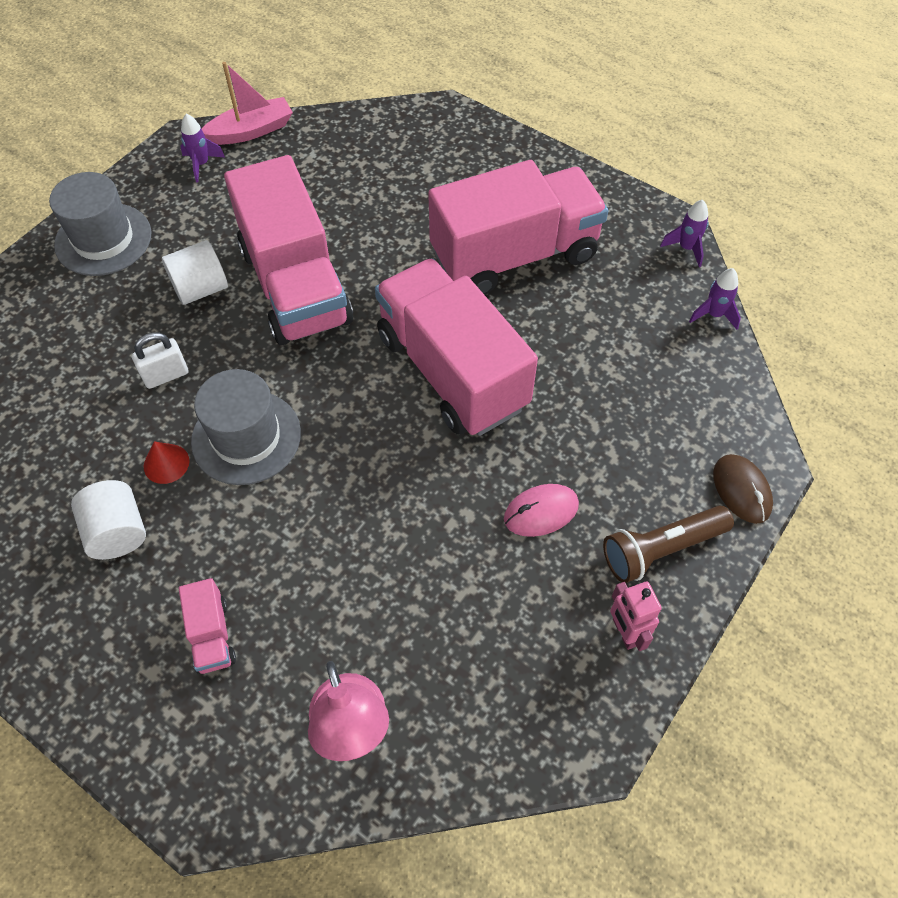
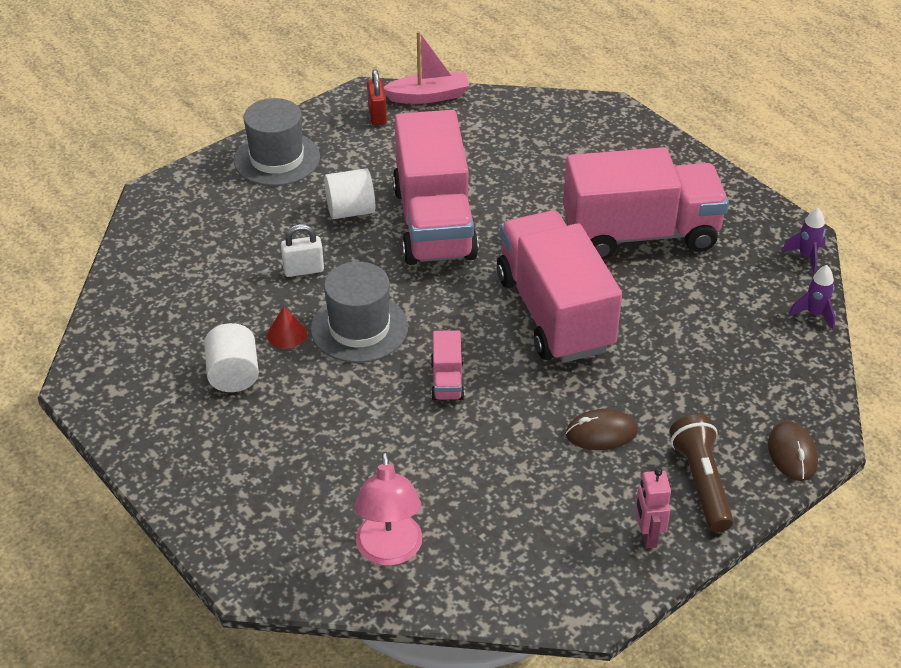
camera: 15 degrees right, 15 degrees down
pink truck [179,578,236,674] -> pink truck moved to [431,330,465,401]
purple rocket [180,114,225,182] -> red padlock [367,69,387,125]
pink mouse [504,484,579,537] -> brown mouse [566,409,637,450]
brown flashlight [603,505,734,583] -> brown flashlight turned 90 degrees clockwise [669,414,734,532]

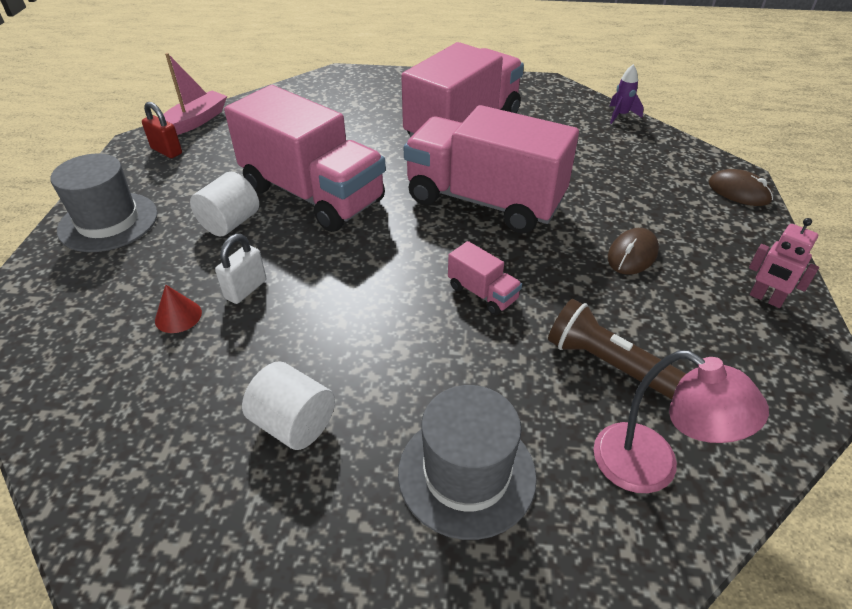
camera: 45 degrees left, 0 degrees up
red cone [267,307,307,349] -> red cone moved to [155,285,202,333]
grey hat [311,262,408,363] -> grey hat moved to [398,385,537,540]
brown flashlight [669,414,734,532] -> brown flashlight moved to [548,299,686,399]
purple rocket [782,208,826,274] -> none

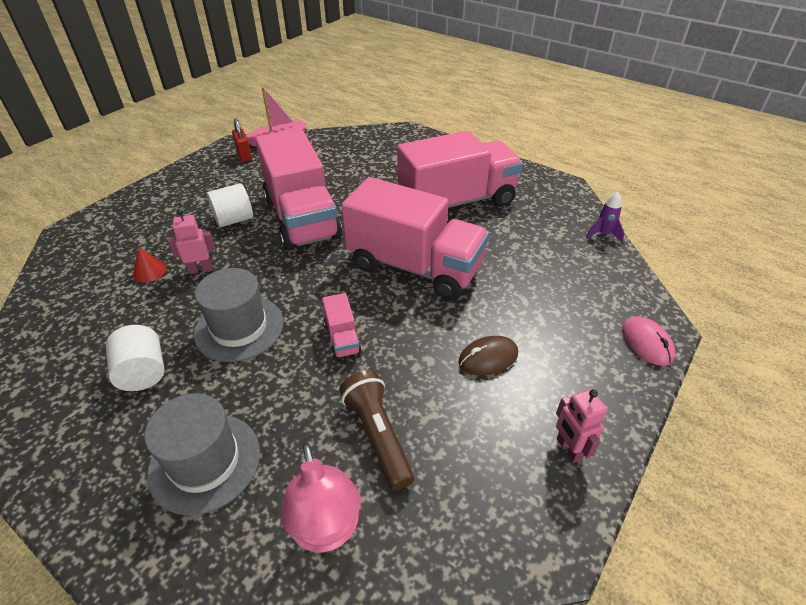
camera: 30 degrees right, 0 degrees up
grey hat [50,154,158,252] -> grey hat moved to [194,268,284,362]
white padlock [215,234,266,304] -> pink robot [168,209,215,274]
pink truck [404,105,579,233] -> pink truck turned 150 degrees clockwise [341,177,489,300]
brown mouse [708,169,773,206] -> pink mouse [622,316,675,366]

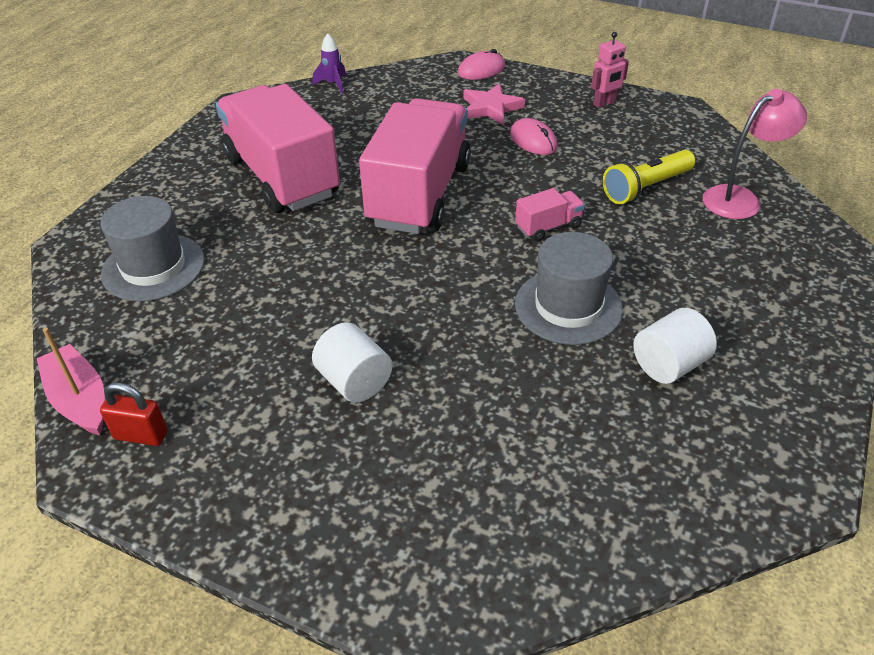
camera: 100 degrees left, 0 degrees up
red cone [133,248,167,282] -> none
grey hat [144,393,260,516] -> grey hat moved to [101,196,205,301]
pink robot [168,209,215,274] -> none
red padlock [232,119,252,162] -> red padlock turned 45 degrees clockwise [100,382,168,446]
pink truck [255,128,342,251] -> none
brown flashlight [340,370,414,491] -> yellow flashlight [603,150,695,204]
brown mouse [458,336,518,375] -> pink mouse [510,118,557,155]
none -> pink star [463,83,525,125]

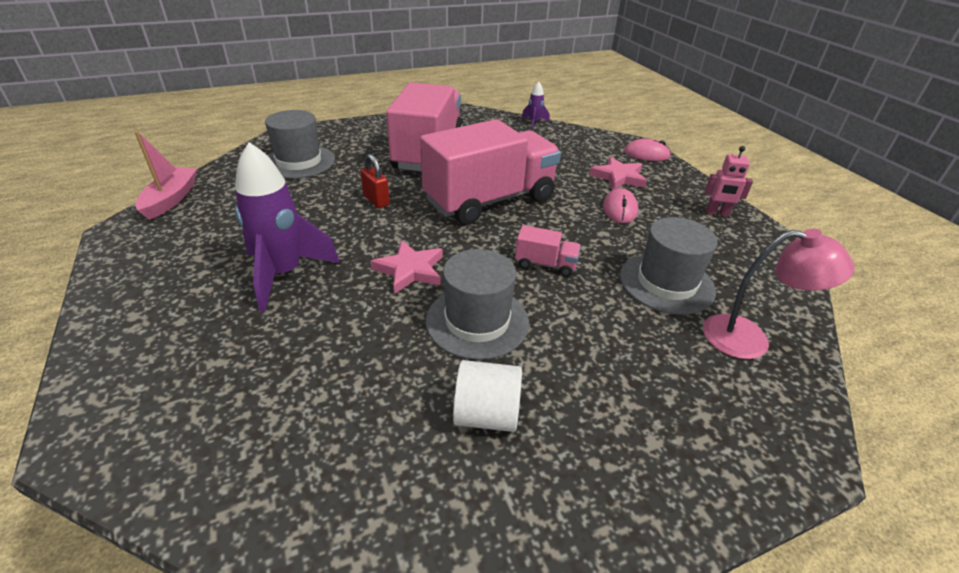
camera: 40 degrees right, 5 degrees down
red padlock [100,382,168,446] -> red padlock moved to [360,154,390,208]
white cylinder [312,322,393,403] -> purple rocket [235,142,340,312]
yellow flashlight [603,150,695,204] -> grey hat [620,217,718,315]
none -> pink star [370,240,443,294]

